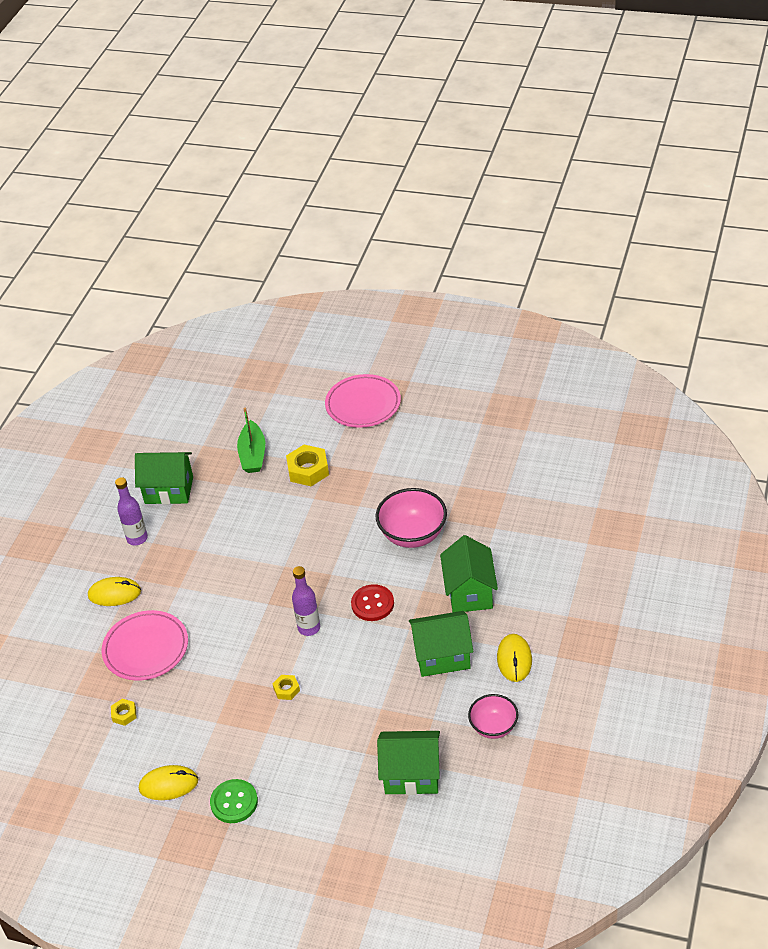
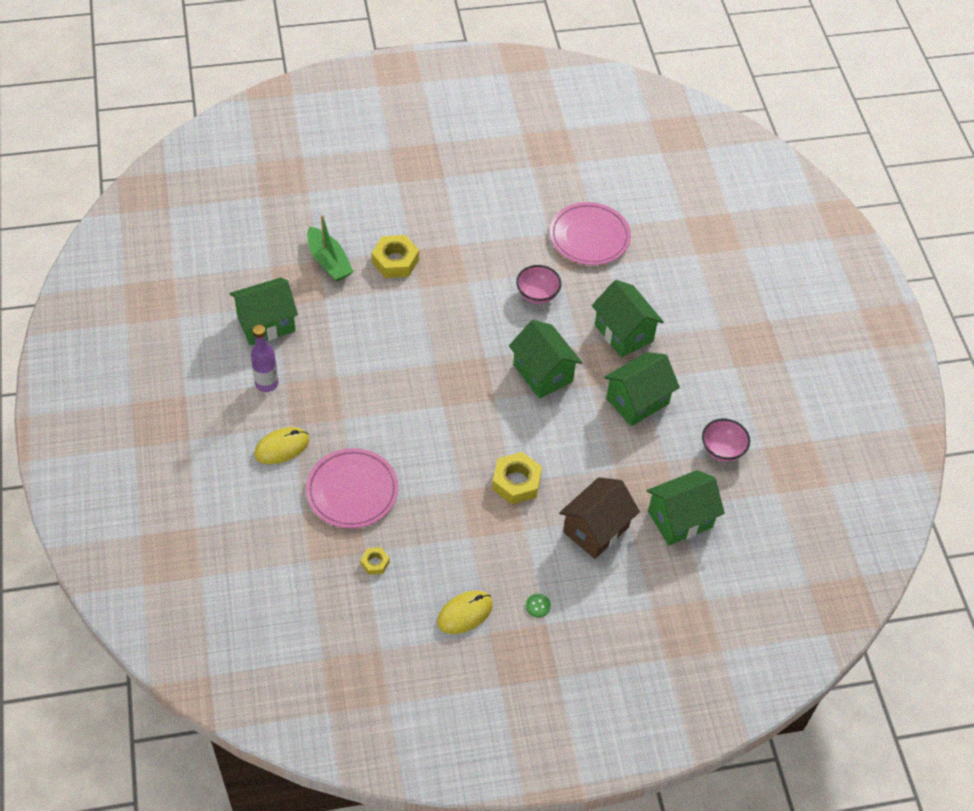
camera: 35 degrees left, 10 degrees up
green button [210,779,258,823] -> green button [526,593,551,617], size x0.52
yellow nut [273,675,300,700] -> yellow nut [492,452,542,504], size x1.89
purple bottle [292,566,320,636] -> none
pink plate [325,374,401,428] -> pink plate moved to [550,202,631,265]
red button [351,584,394,621] -> green house [509,320,582,399]
pink bowl [376,488,447,548] -> pink bowl [516,265,562,304], size x0.63
yellow mouse [497,634,532,682] -> none
none -> brown house [559,477,640,559]

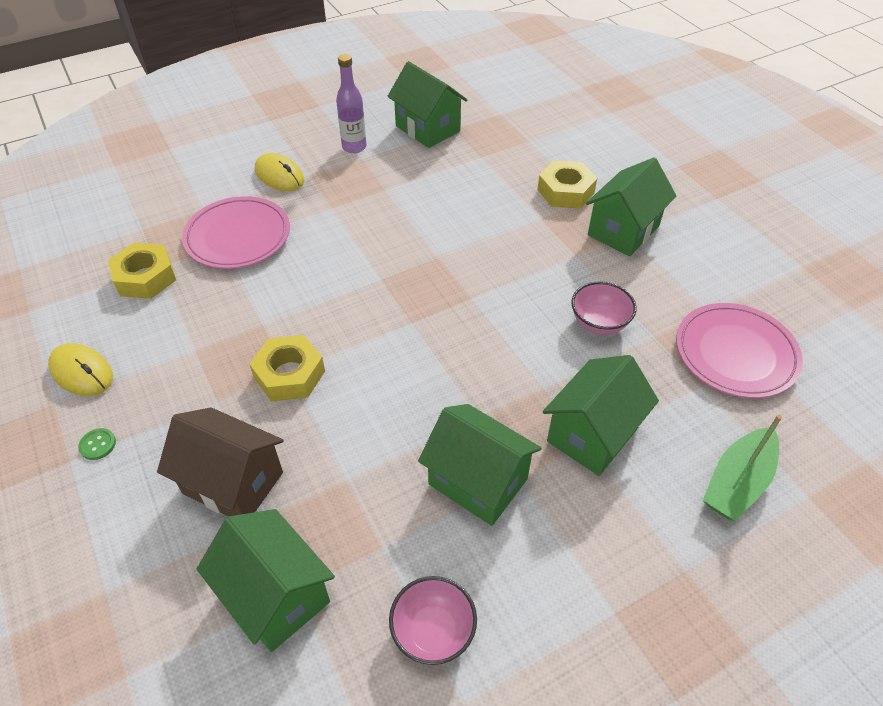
camera: 75 degrees right, 5 degrees down
green boat [307,215,354,282] -> green boat moved to [703,415,782,521]
yellow nut [361,547,390,575] -> yellow nut [108,243,176,299], size x1.89
green house [509,320,582,399] -> green house moved to [586,157,677,256]

